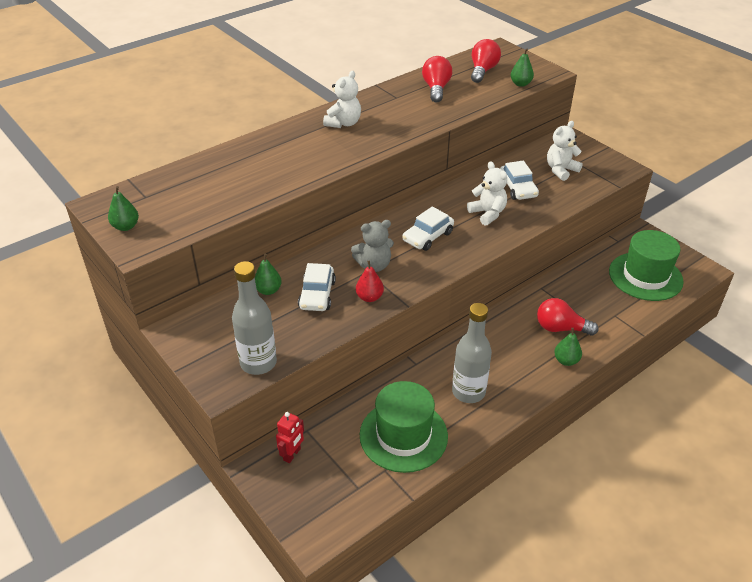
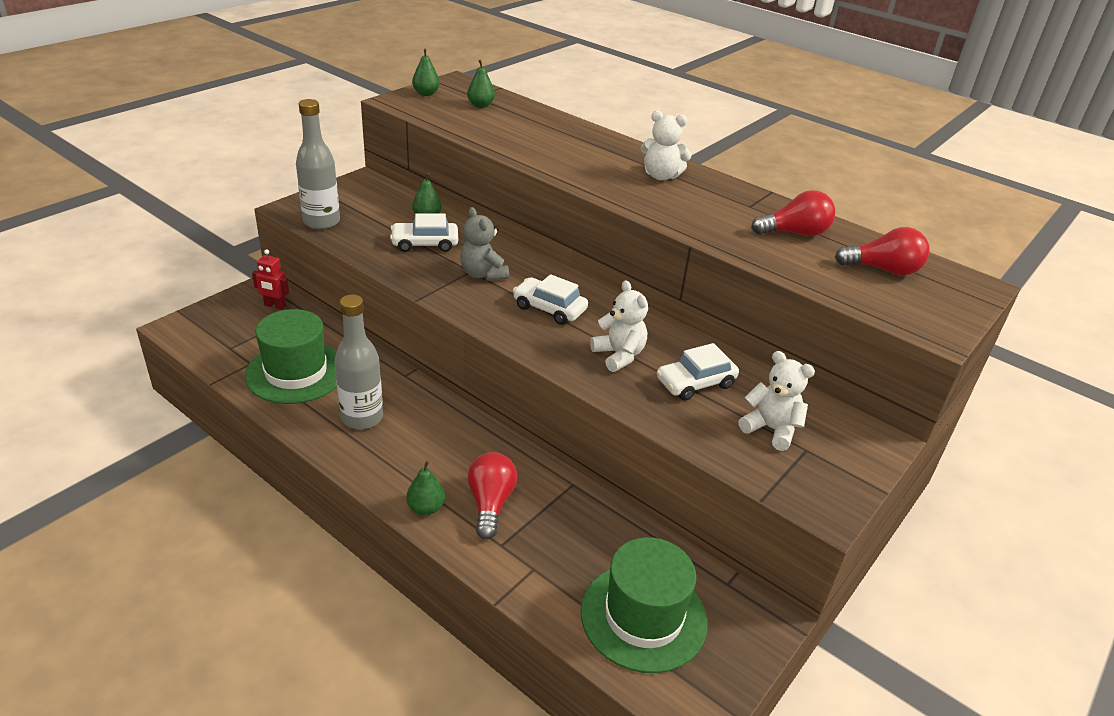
camera: 75 degrees right, 5 degrees down
red pear [356,261,384,302] -> none
white teddy bear [467,161,507,226] -> white teddy bear turned 75 degrees counterclockwise [590,280,648,372]
green pear [511,48,534,87] -> green pear moved to [467,60,495,108]

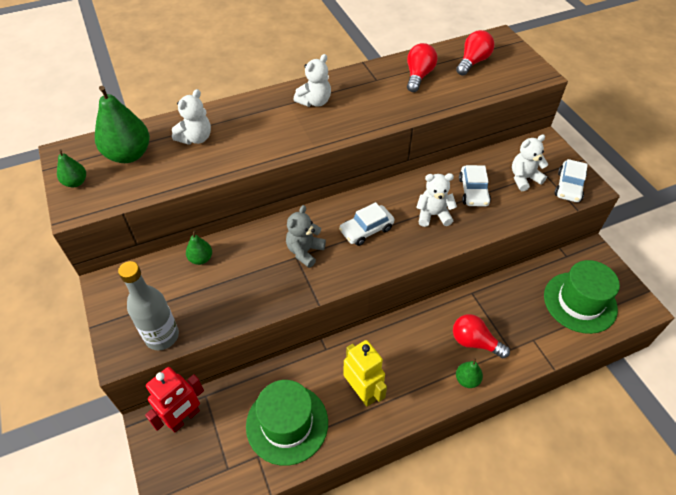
camera: 60 degrees left, 15 degrees up
red robot [252,249,289,310] -> red robot [145,367,204,432], size x1.68
grey bottle [335,295,383,429] -> yellow robot [343,340,387,407]
white car [390,213,458,252] -> white car moved to [554,159,588,202]
grey teddy bear [460,207,509,281] -> grey teddy bear turned 120 degrees clockwise [286,205,326,268]
green pear [467,60,495,108] -> green pear [95,86,150,163], size x1.96
none -> white teddy bear [172,89,211,145]

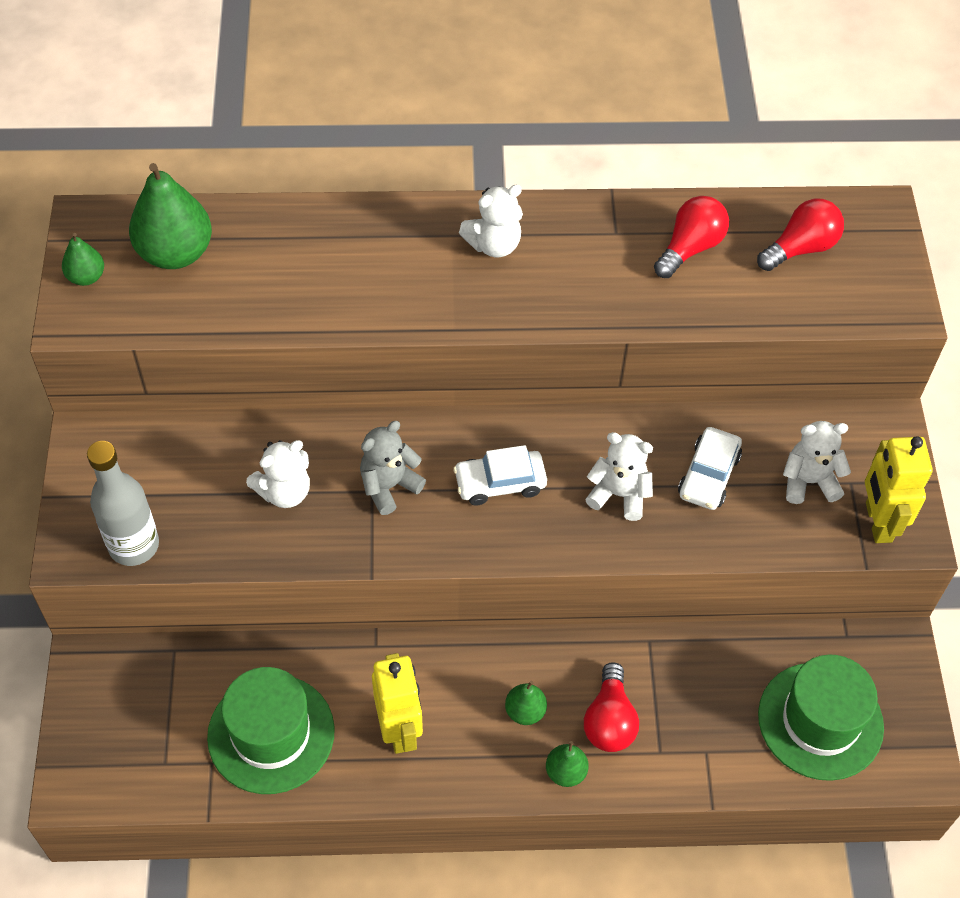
camera: 20 degrees right, 5 degrees up
red robot [145,367,204,432] -> none
white teddy bear [172,89,211,145] -> white teddy bear moved to [246,440,310,508]
green pear [186,230,212,265] -> green pear moved to [505,681,547,725]
red light bulb [453,314,510,358] -> red light bulb turned 135 degrees counterclockwise [584,662,639,752]
white car [554,159,588,202] -> yellow robot [865,436,933,543]

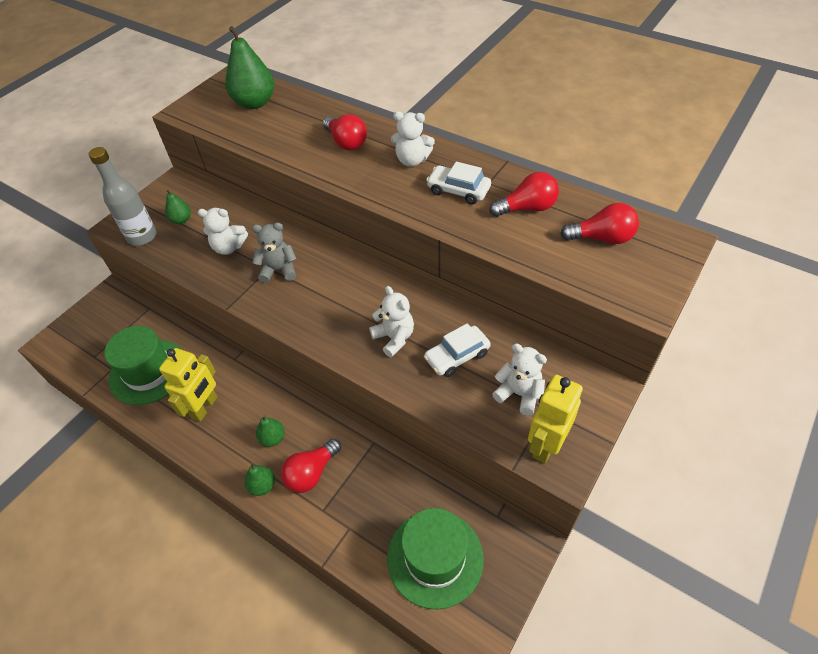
camera: 40 degrees right, 5 degrees down
green pear [62,233,104,286] -> green pear moved to [165,189,191,224]
white car [453,445,547,506] -> white car moved to [426,162,491,205]
none -> red light bulb [323,114,367,150]

